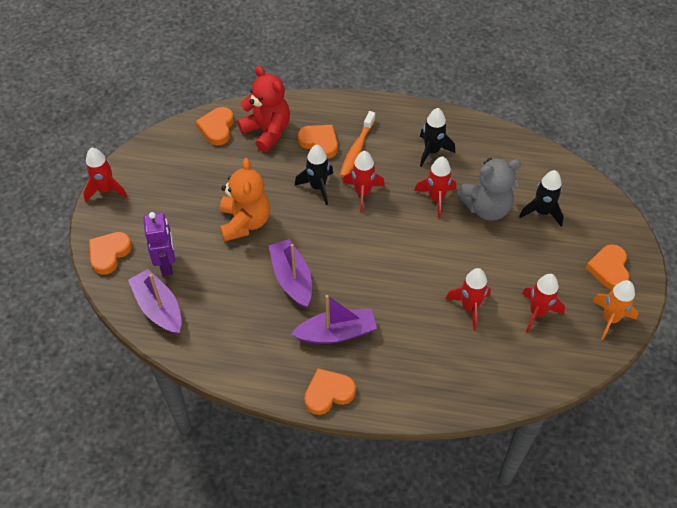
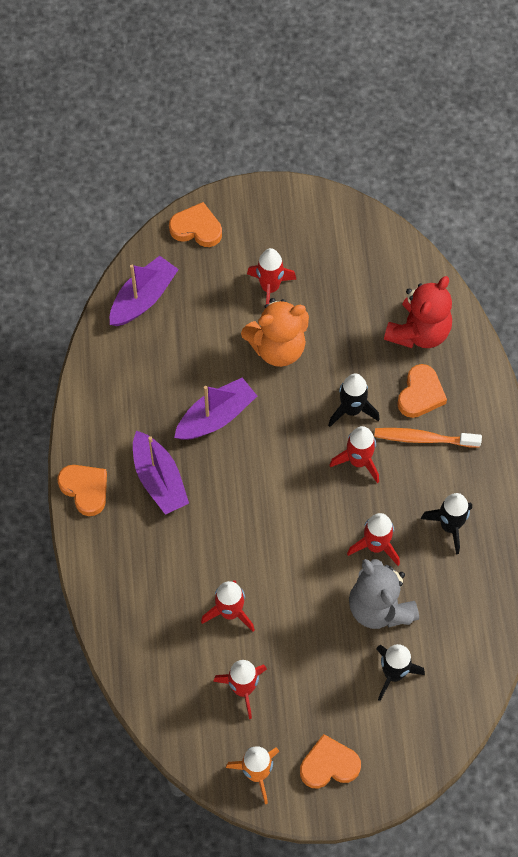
camera: 75 degrees right, 10 degrees up
red rocket [83,148,128,202] -> red rocket moved to [247,248,297,304]
purple robot [143,212,175,276] -> none
orange heart [196,107,234,145] -> none

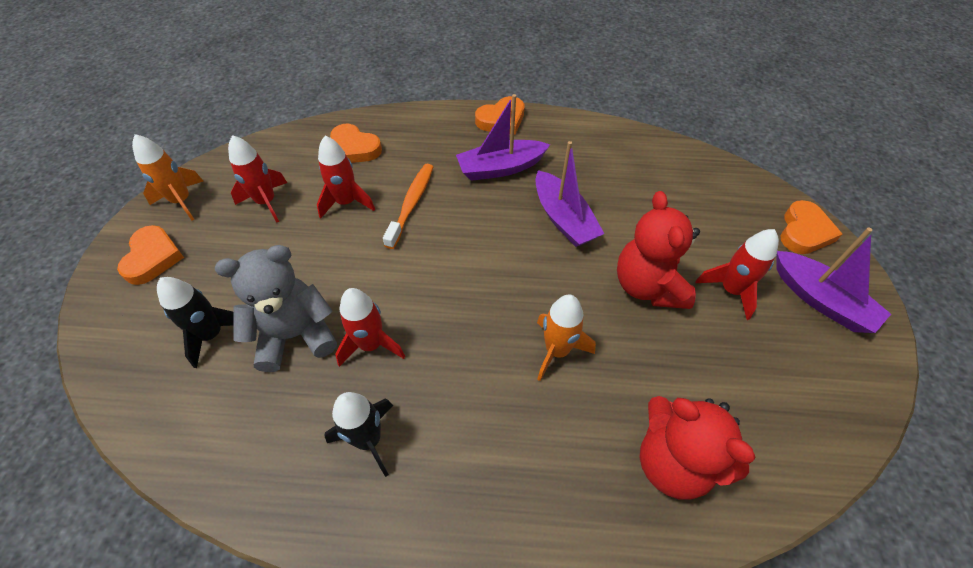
camera: 100 degrees right, 10 degrees down
purple boat [110,256,179,326] -> purple boat moved to [776,227,891,333]
orange teddy bear [241,298,309,367] -> red teddy bear [617,191,700,309]
black rocket [328,373,380,427] -> orange rocket [537,295,596,381]
red rocket [330,426,379,483] -> none
orange toothbrush [374,428,482,448] -> orange toothbrush moved to [383,164,433,249]
orange heart [397,364,447,418] -> orange heart moved to [330,124,382,163]

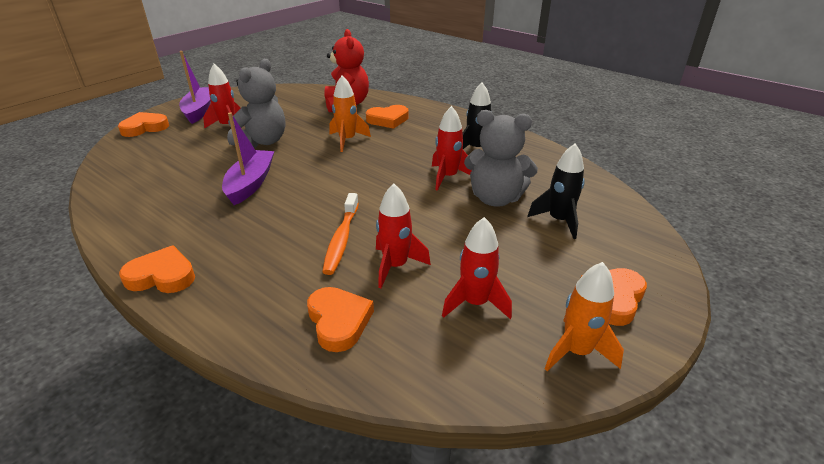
camera: 145 degrees left, 20 degrees down
orange toothbrush [383,164,433,249] -> orange toothbrush turned 45 degrees counterclockwise [322,193,359,275]
purple boat [456,94,550,181] -> none
red teddy bear [617,191,700,309] -> grey teddy bear [227,59,285,148]
none -> orange heart [366,105,409,129]

